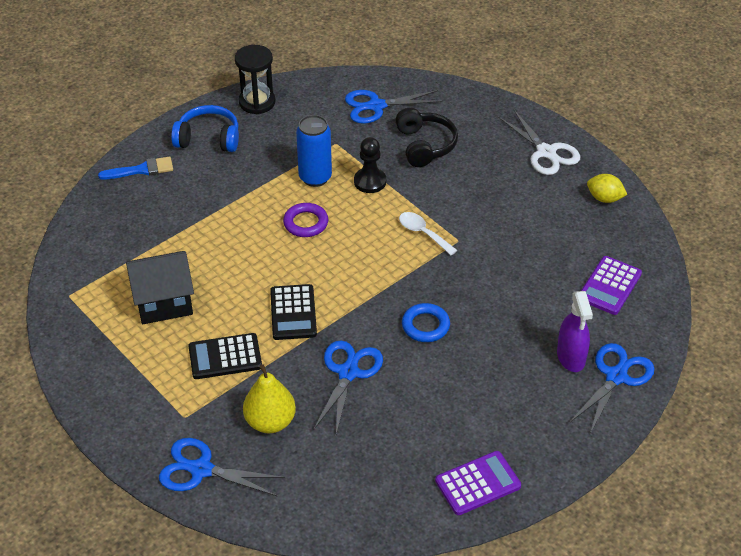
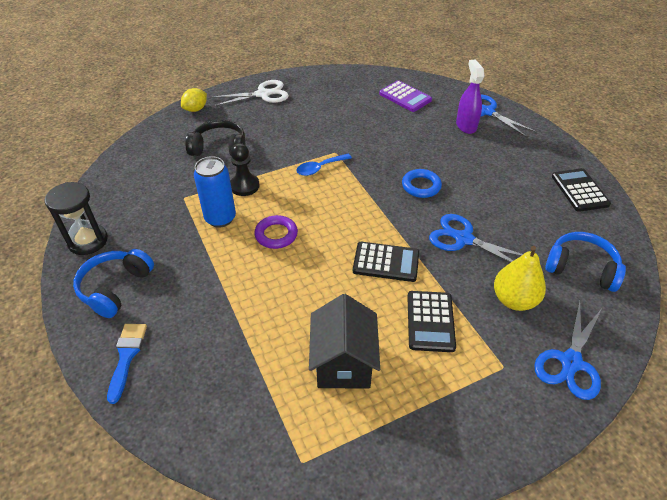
camera: 75 degrees left, 0 degrees up
blue scissors [345,90,442,124] -> none
white spoon [399,212,457,255] -> blue spoon [296,154,352,176]
purple calculator [435,451,521,515] -> black calculator [552,168,611,212]
purple spray bottle [557,291,593,372] -> purple spray bottle turned 105 degrees counterclockwise [456,59,484,134]
yellow lemon [587,174,627,203] -> yellow lemon moved to [181,88,207,112]
none -> blue headphones [545,232,626,292]

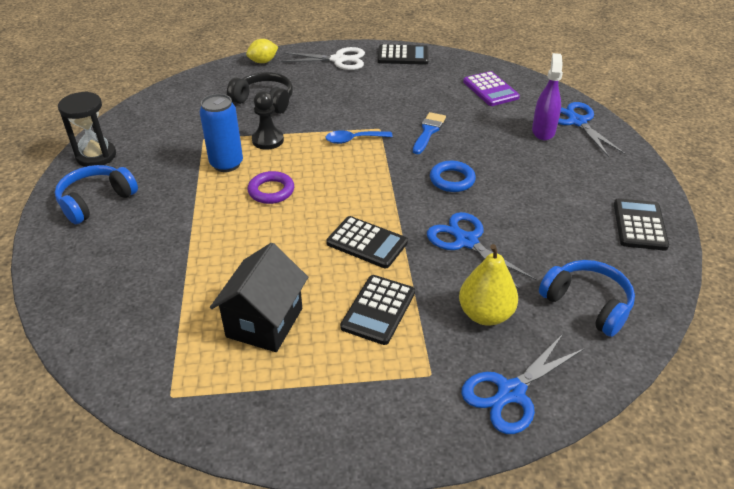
camera: 20 degrees right, 5 degrees down
blue brush [107,324,147,404] -> blue brush moved to [413,112,446,154]
none -> black calculator [378,44,429,65]

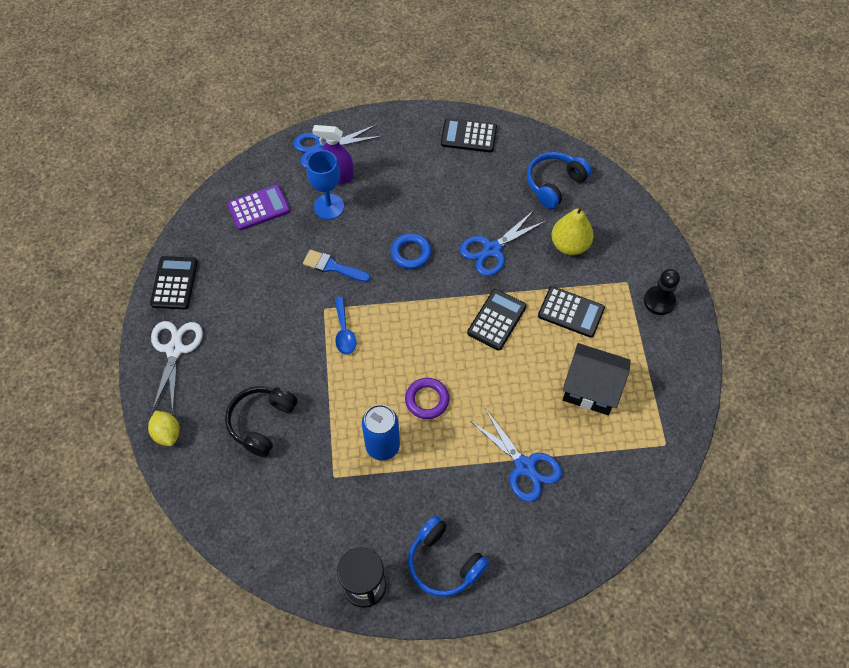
camera: 90 degrees left, 20 degrees up
black pawn [252,91,284,150] -> black pawn moved to [644,269,680,315]
blue scissors [461,334,585,434] -> blue scissors moved to [469,409,562,502]
none -> blue goblet [307,150,344,219]

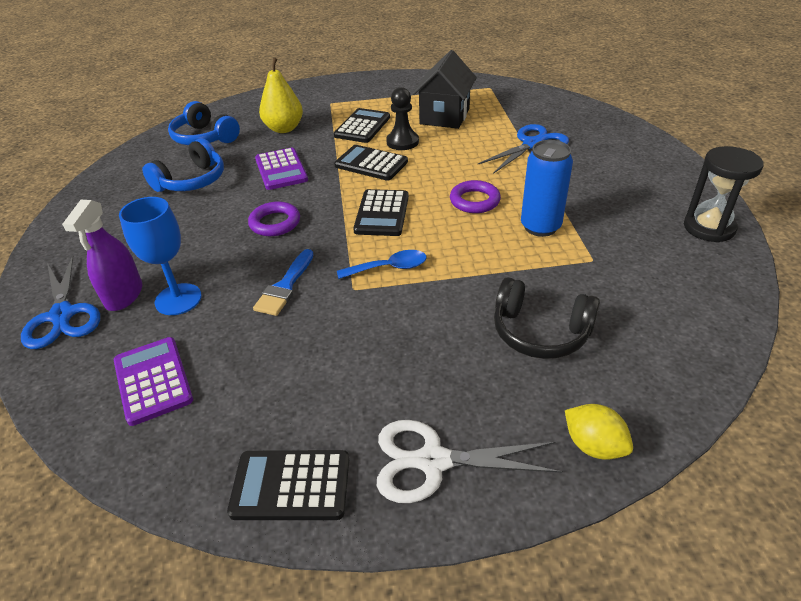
camera: 90 degrees left, 20 degrees down
yellow lemon [148,411,180,446] -> yellow lemon turned 75 degrees clockwise [565,404,633,460]
blue ring [391,233,431,269] -> purple ring [248,202,300,236]
blue headphones [408,516,489,597] -> blue headphones moved to [142,138,224,192]
black calculator [441,118,497,153] -> black calculator moved to [353,189,409,236]
blue scissors [460,210,546,276] -> purple calculator [255,148,308,190]
black pawn [644,269,680,315] -> black pawn moved to [386,87,419,150]

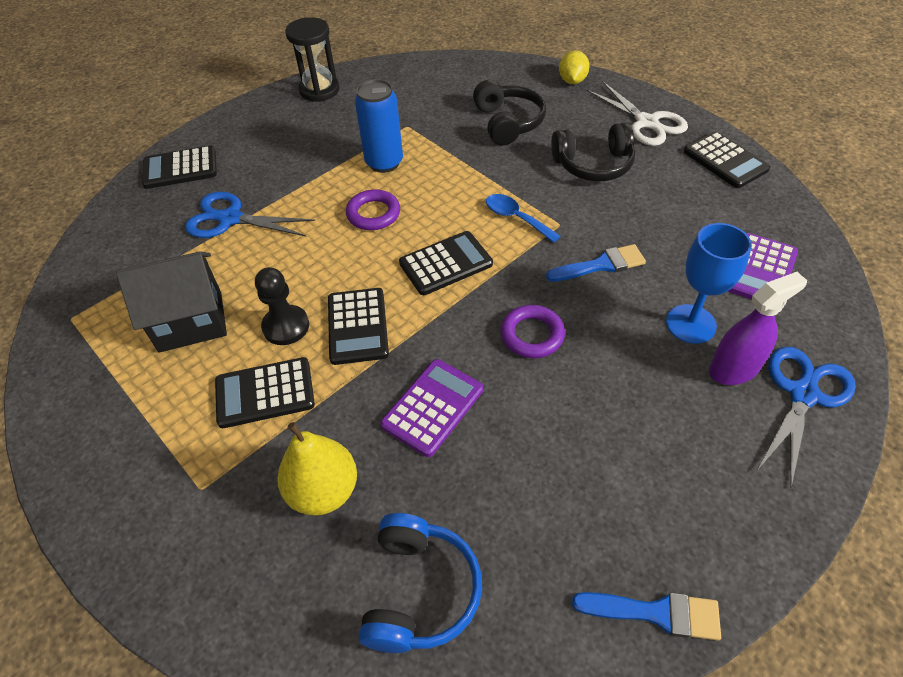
camera: 125 degrees left, 10 degrees up
blue headphones [142,138,224,192] -> none
none -> black calculator [142,145,217,189]
none -> black headphones [551,122,635,181]
none -> blue brush [572,592,721,641]

